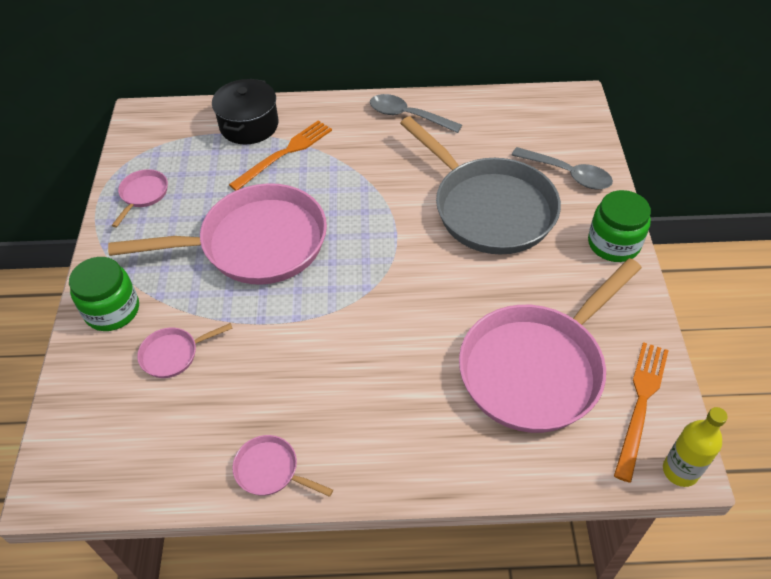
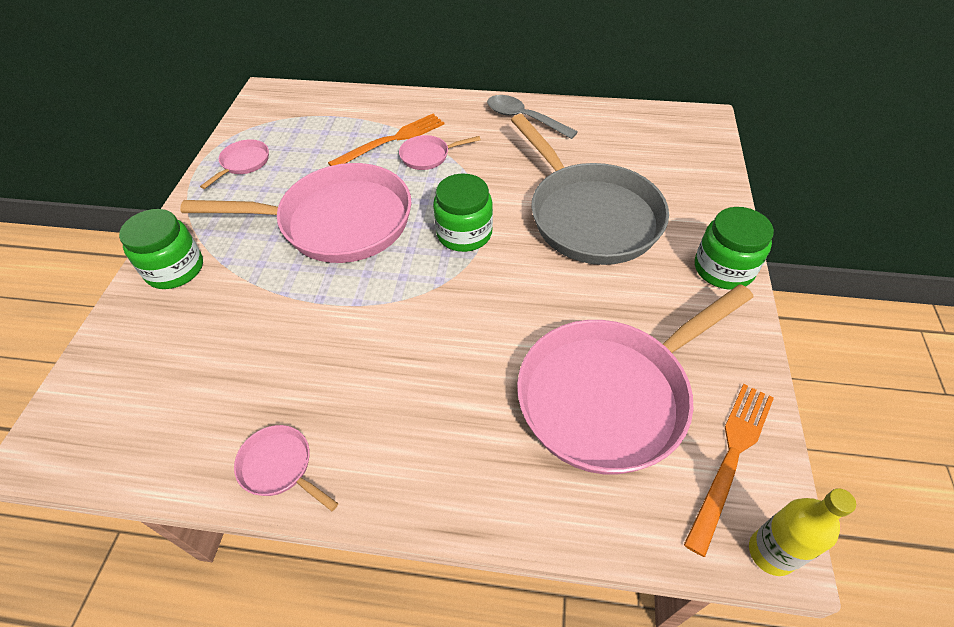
camera: 10 degrees right, 0 degrees up
pink pan [137,323,233,378] -> pink pan moved to [399,135,481,170]
black pot [212,79,279,145] -> none
grey spoon [512,147,613,190] -> none
none -> green jar [433,174,493,252]

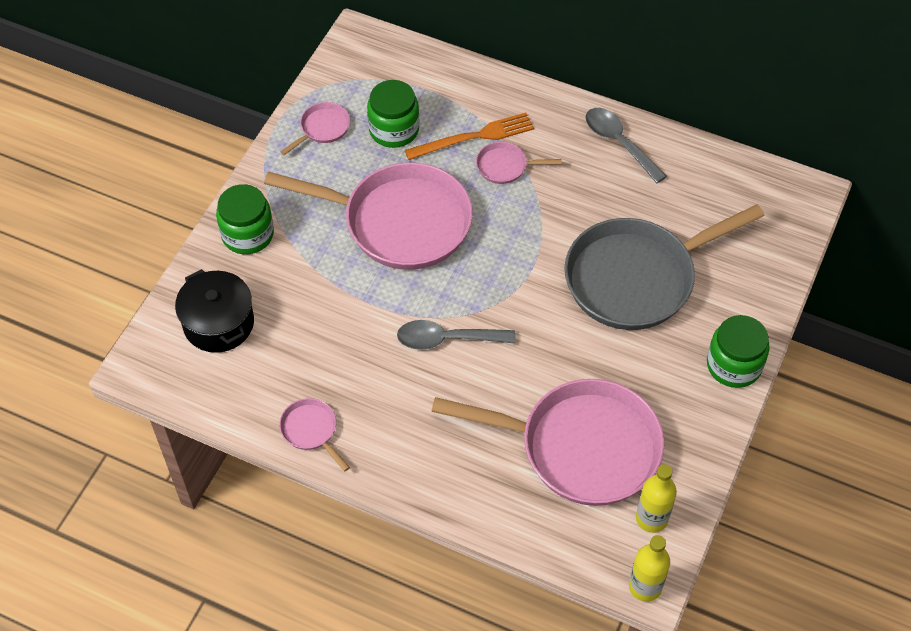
camera: 15 degrees right, 5 degrees up
green jar [433,174,493,252] -> green jar moved to [367,80,419,148]
grey pan [511,114,669,265] -> grey pan turned 75 degrees clockwise [564,204,765,330]
pink pan [517,284,754,474] -> pink pan turned 150 degrees counterclockwise [431,379,664,506]
orange fork [684,384,774,557] -> yellow bottle [636,464,677,533]
none -> black pot [175,269,254,353]
none -> grey spoon [397,320,516,350]

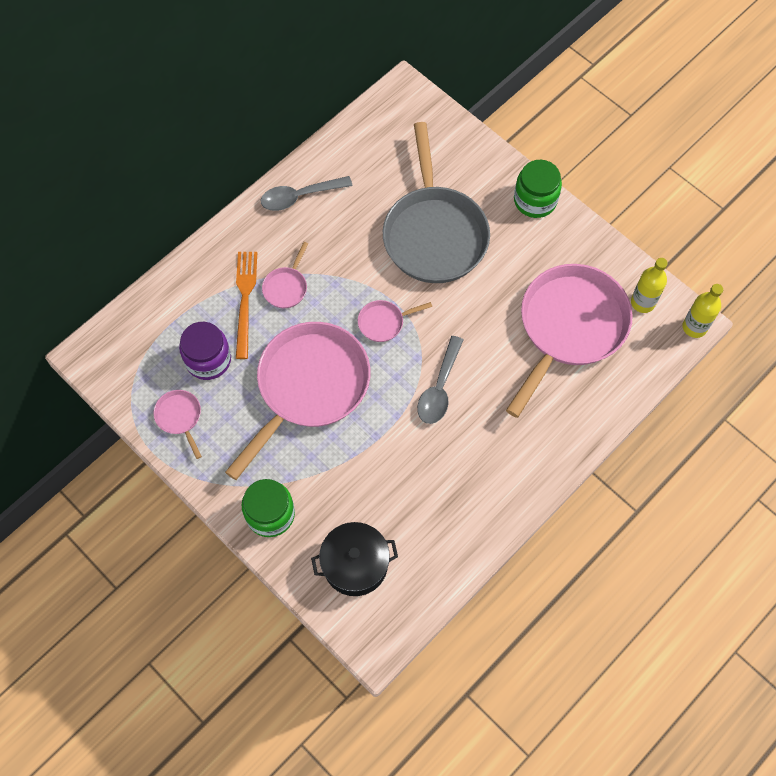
camera: 70 degrees left, 10 degrees up
pink pan [279,398,350,471] -> pink pan moved to [358,300,432,342]
green jar [367,80,419,148] -> purple jar [179,322,231,380]

